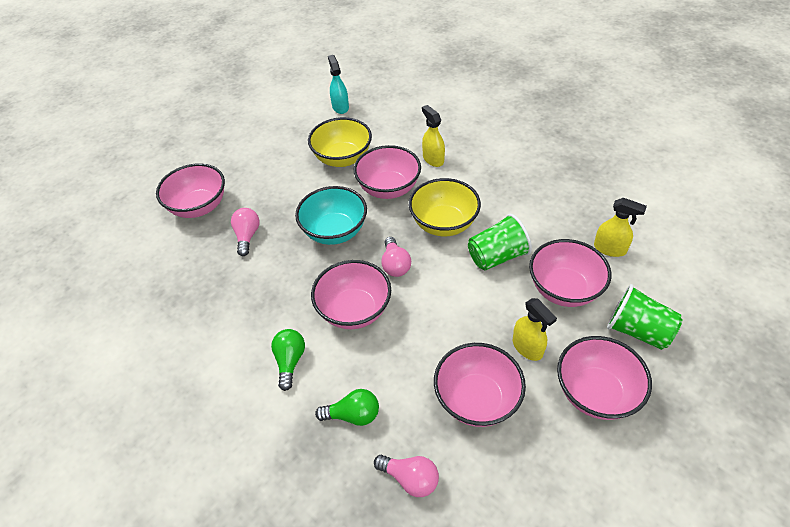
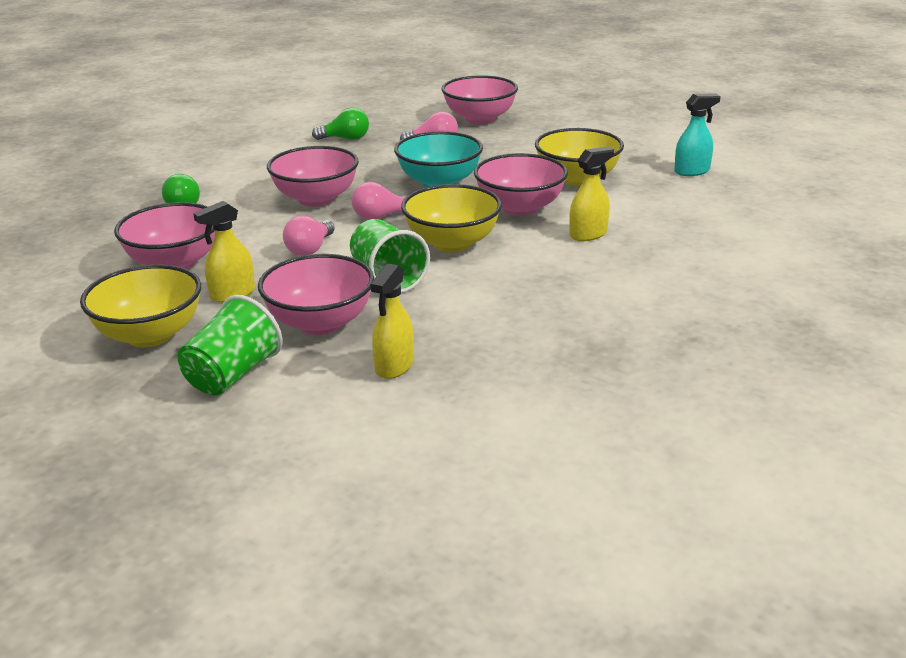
camera: 85 degrees right, 20 degrees down
green light bulb [271,329,305,391] -> green light bulb moved to [312,108,369,140]
pink light bulb [374,455,439,497] -> pink light bulb moved to [283,216,335,256]
pink bowl [557,336,652,420] -> yellow bowl [80,264,201,347]

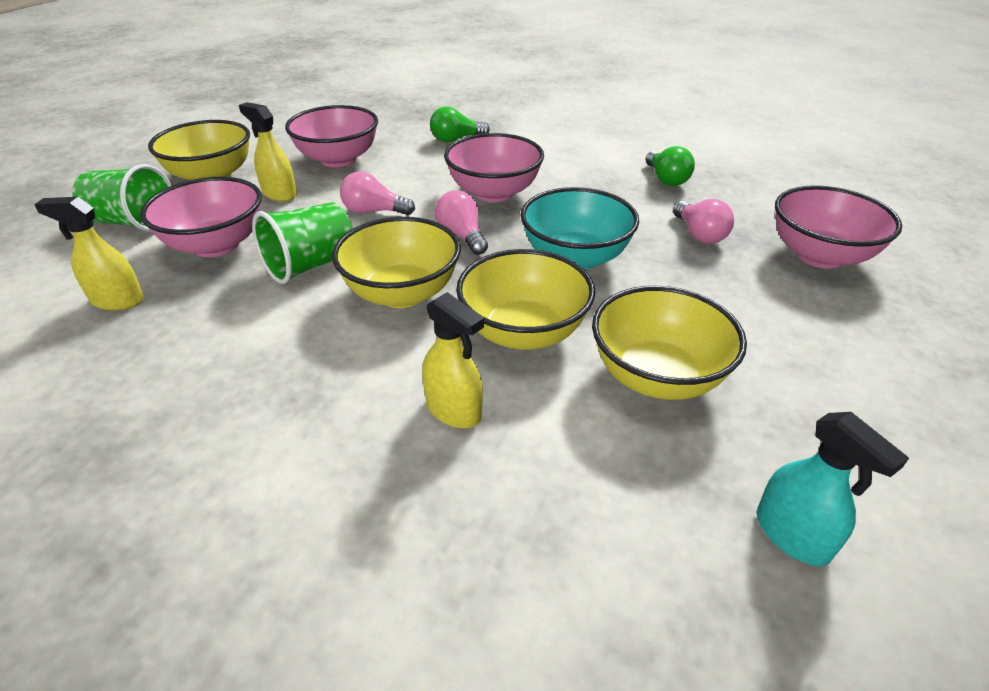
camera: 75 degrees right, 10 degrees up
pink bowl [474,153,568,216] -> yellow bowl [456,249,595,350]

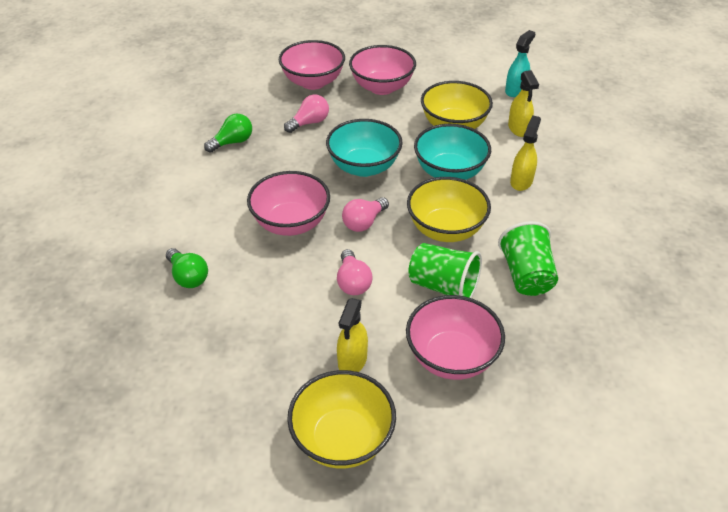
camera: 110 degrees left, 5 degrees up
yellow spray bottle [34,197,144,311] -> yellow spray bottle moved to [508,70,539,137]
green cup [72,164,171,232] -> green cup moved to [498,221,558,296]
pink bowl [285,105,378,168] -> pink bowl moved to [349,45,416,95]
yellow bowl [456,249,595,350] -> turquoise bowl [414,124,491,180]

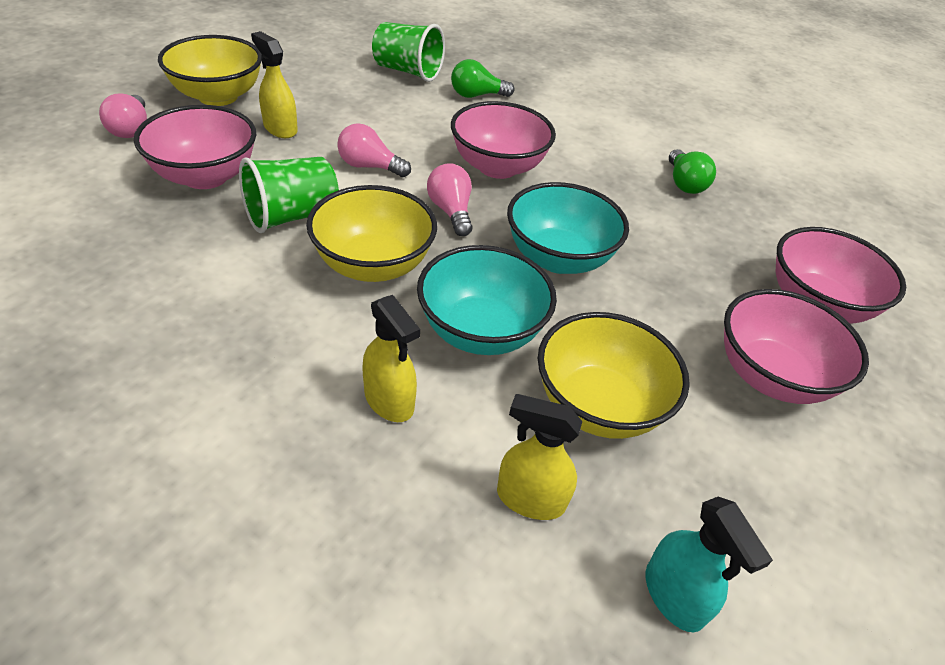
camera: 115 degrees right, 0 degrees up
pink light bulb [284,95,329,133] -> pink light bulb moved to [99,93,147,138]
green cup [498,221,558,296] -> green cup moved to [372,22,445,82]

